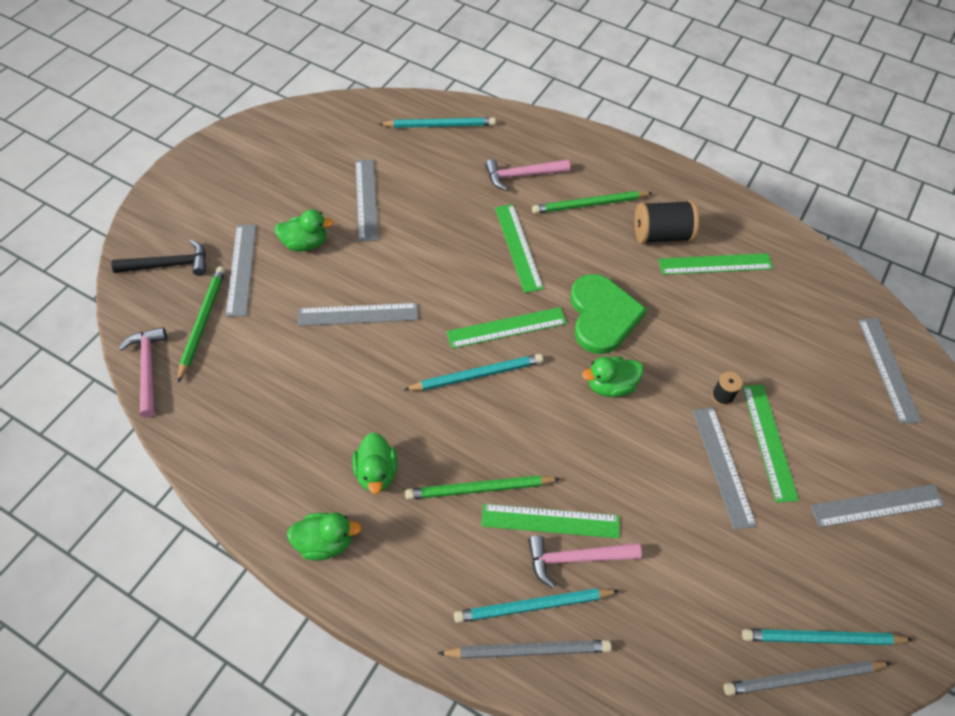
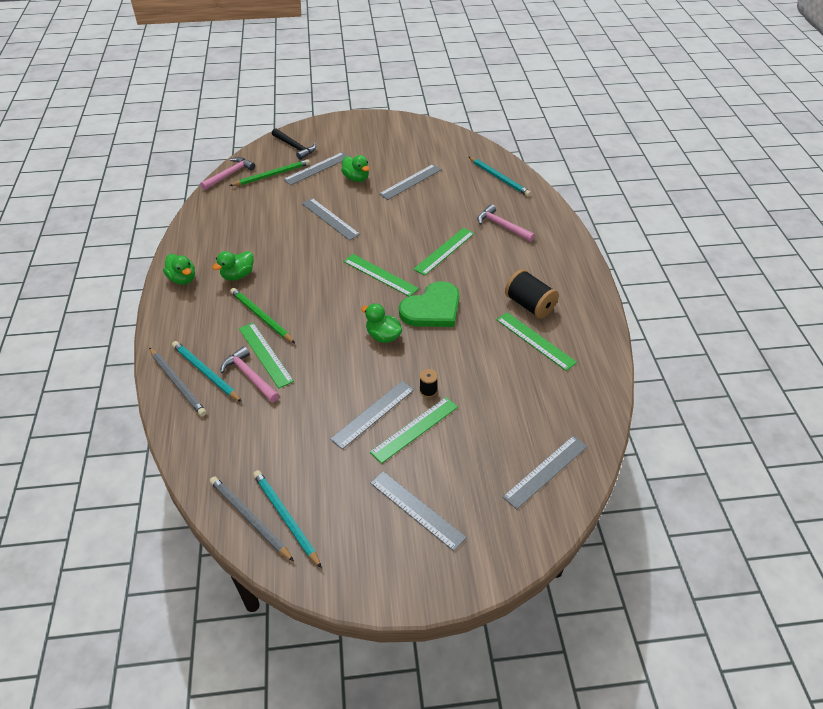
camera: 55 degrees right, 10 degrees down
turquoise pencil [404,354,543,391] -> none
green pencil [532,191,652,214] -> none

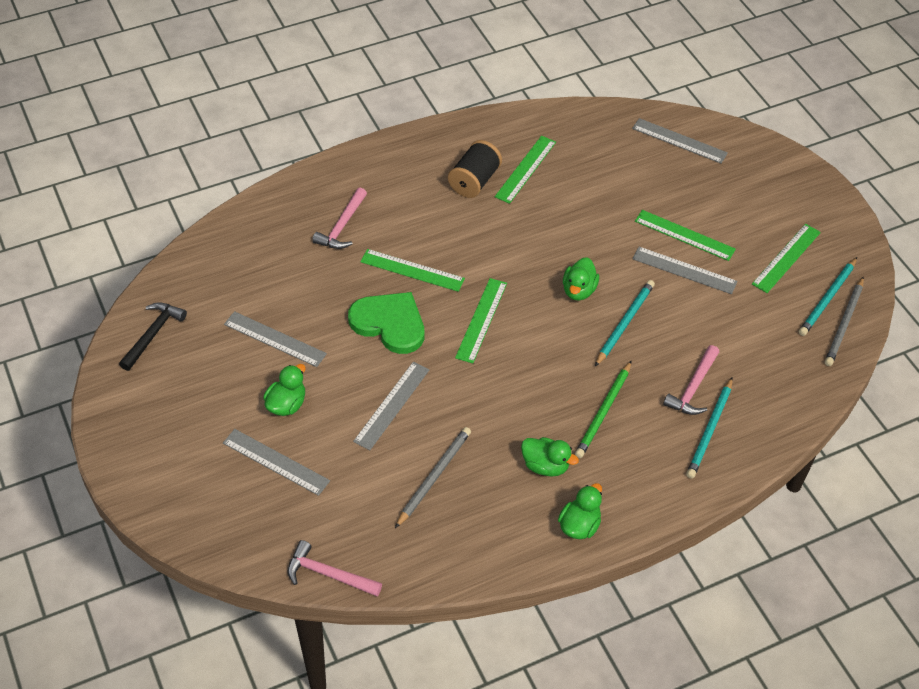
camera: 110 degrees left, 5 degrees up
grey pencil [149,347,207,417] -> grey pencil moved to [395,427,471,528]
green pencil [229,159,310,186] -> none
green ruler [239,323,294,388] -> green ruler moved to [752,224,821,293]
black hammer [272,128,316,160] -> black hammer moved to [119,302,187,371]
grey ruler [370,471,467,551] -> none
green heart [399,281,460,327] -> green heart moved to [348,292,424,354]
black spool [419,369,438,398] -> none
turquoise pencil [469,157,531,197] -> turquoise pencil moved to [595,280,655,366]

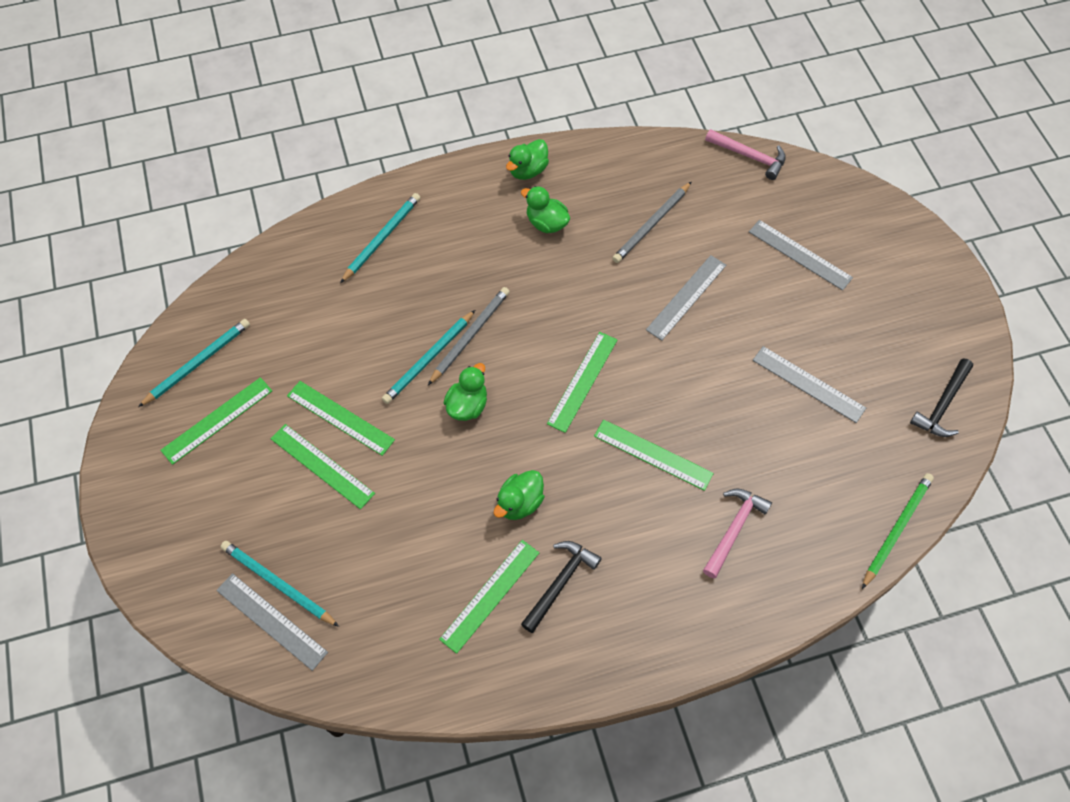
camera: 170 degrees left, 10 degrees up
green duck [263,364,306,416] -> green duck moved to [494,470,544,520]
green heart [348,292,424,354] -> none
black spool [448,140,502,198] -> black hammer [521,541,602,633]
green pencil [575,361,631,458] -> green pencil moved to [862,473,934,589]
grey ruler [633,247,738,294] -> green ruler [287,381,395,456]
pink hammer [663,345,719,415] -> none
grey pencil [825,277,864,366] -> grey pencil moved to [428,287,510,385]
none -> turquoise pencil [220,541,339,627]

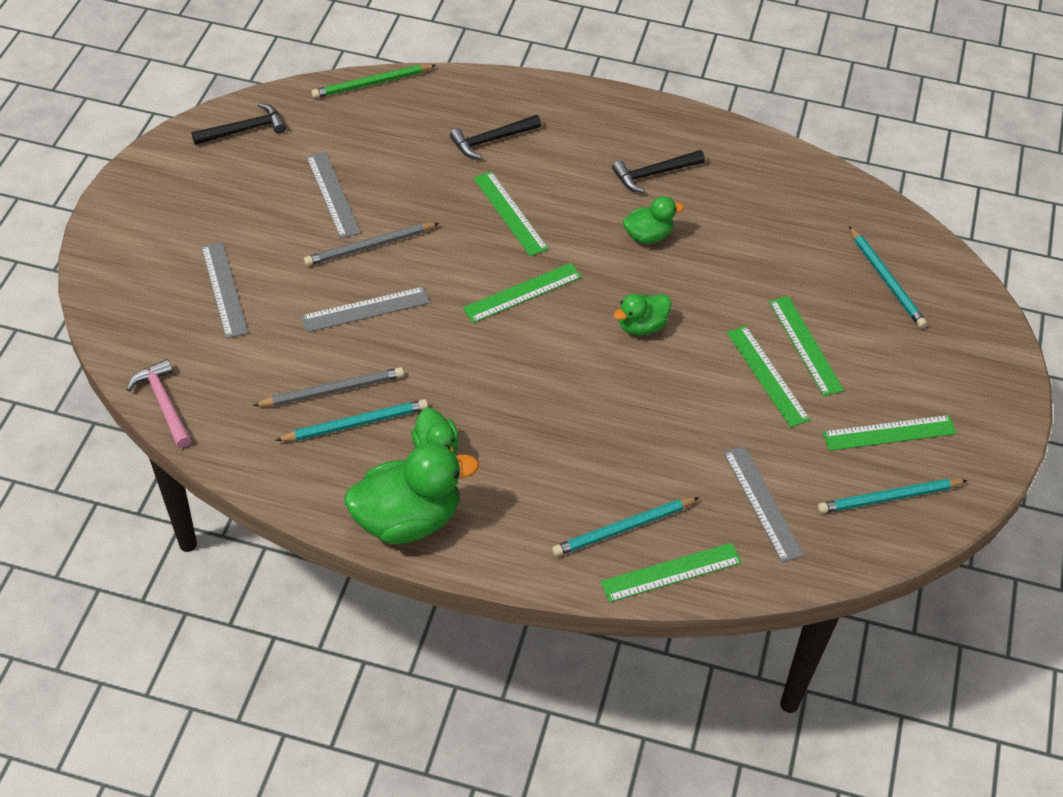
camera: 150 degrees left, 10 degrees down
grey ruler [216,573,328,671] -> grey ruler moved to [723,446,804,563]
turquoise pencil [382,310,475,404] -> turquoise pencil moved to [275,399,428,441]
grey pencil [428,287,510,385] -> grey pencil moved to [304,223,439,266]
green ruler [439,540,539,654] -> green ruler moved to [601,543,742,602]
green duck [506,139,549,180] -> green duck [344,443,479,544], size x1.85
pink hammer [703,488,772,578] -> black hammer [450,115,541,159]

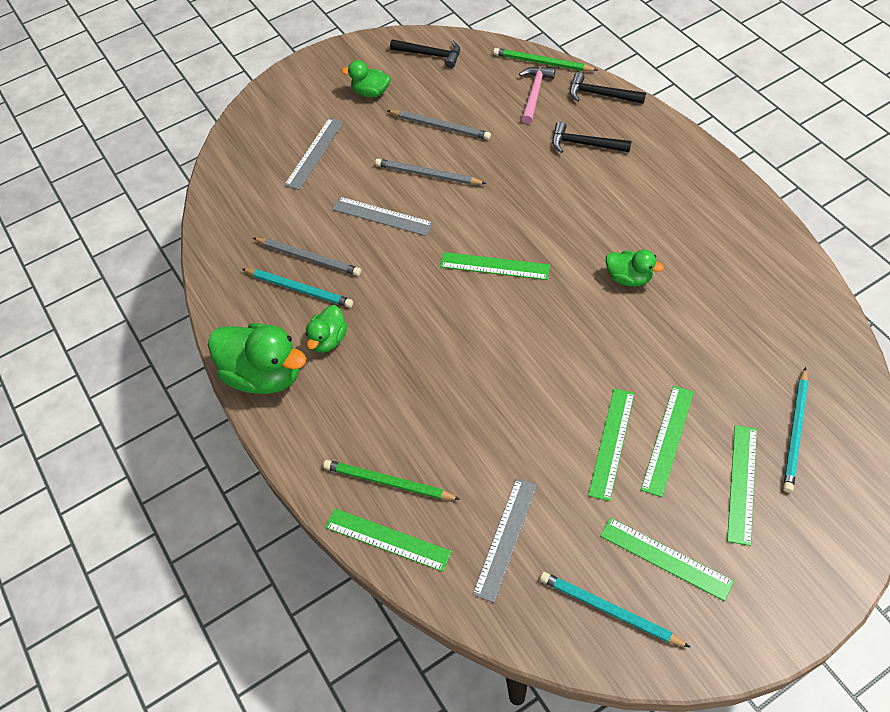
camera: 50 degrees right, 5 degrees up
pink hammer [126,359,191,448] -> pink hammer moved to [519,66,555,124]
grey ruler [306,152,361,238] -> grey pencil [387,110,491,140]
green ruler [473,171,549,256] -> green ruler moved to [727,425,757,546]
turquoise pencil [552,498,699,556] -> green pencil [323,460,461,500]
black hammer [612,150,705,193] -> black hammer moved to [570,72,646,104]
green duck [613,294,671,335] -> green duck moved to [342,60,390,97]

